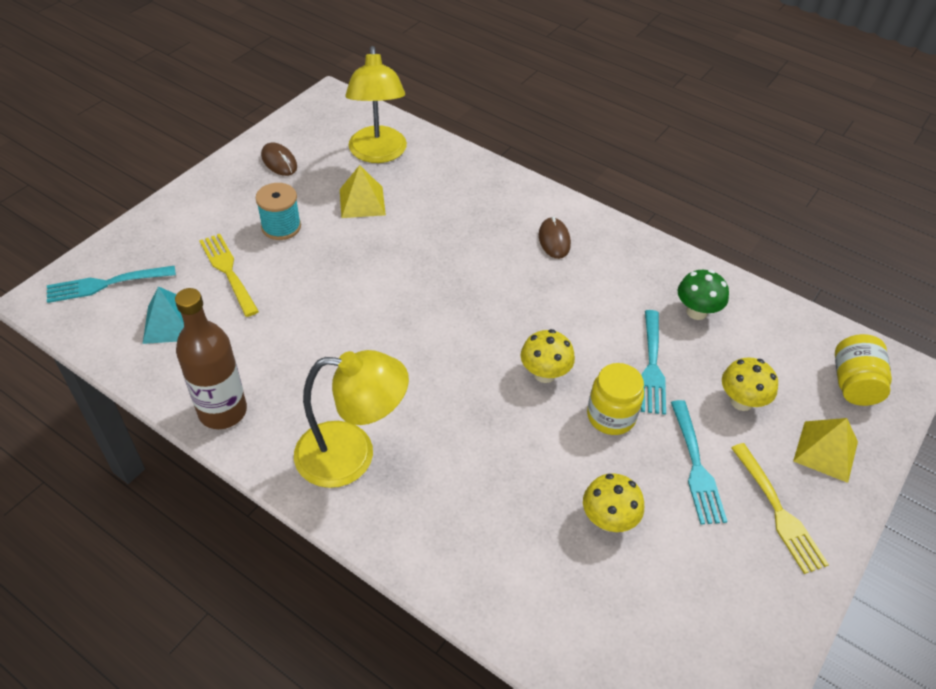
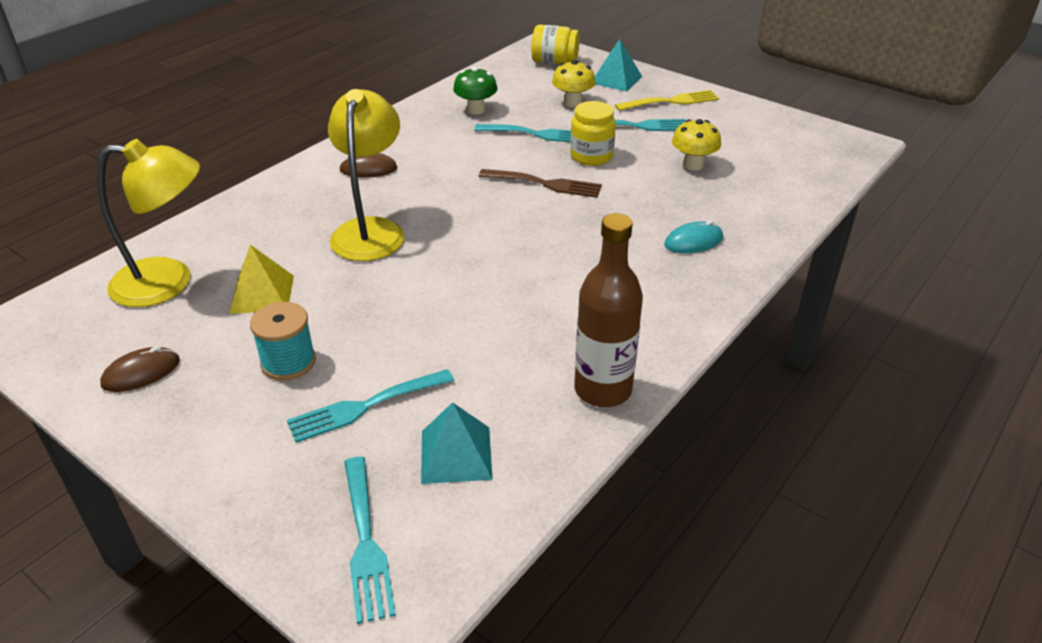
camera: 85 degrees left, 10 degrees down
yellow fork [199,234,259,317] -> turquoise fork [287,369,454,443]
yellow lamp [294,350,409,488] -> yellow lamp moved to [328,89,405,261]
yellow mushroom [520,329,575,383] -> brown fork [479,169,602,198]
yellow pyramid [793,418,858,483] -> turquoise pyramid [595,39,642,92]
none -> turquoise mouse [664,221,723,253]

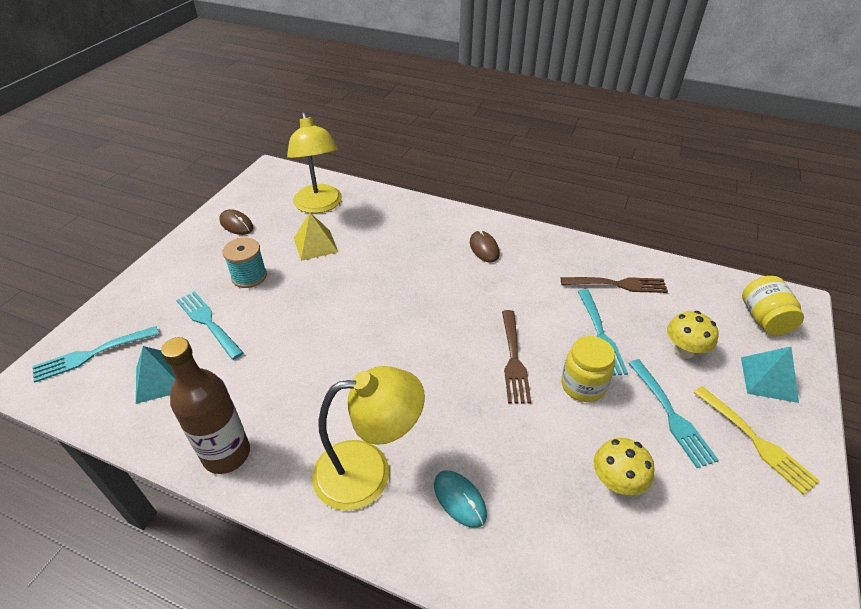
camera: 75 degrees right, 5 degrees up
yellow lamp [328,89,405,261] -> yellow lamp moved to [312,366,425,511]
green mushroom [453,67,498,115] -> brown fork [561,277,668,293]

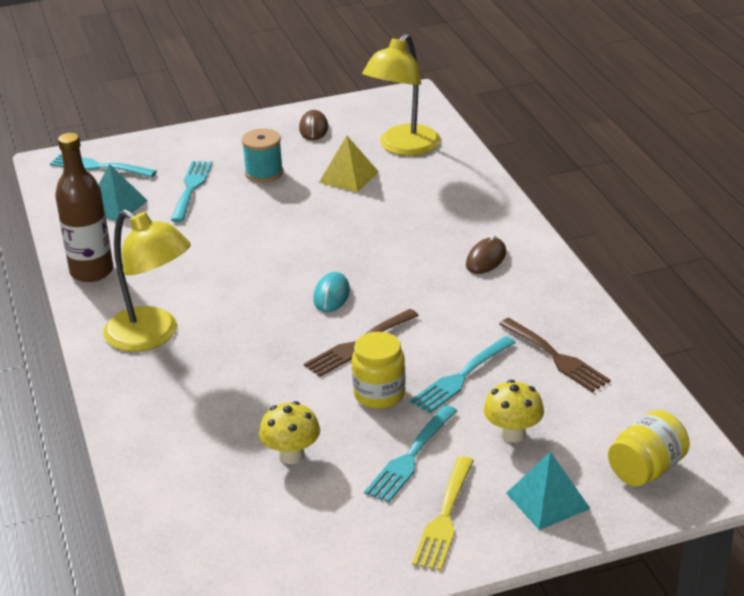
camera: 50 degrees right, 10 degrees down
turquoise mouse [434,470,487,528] -> turquoise mouse moved to [313,272,350,312]

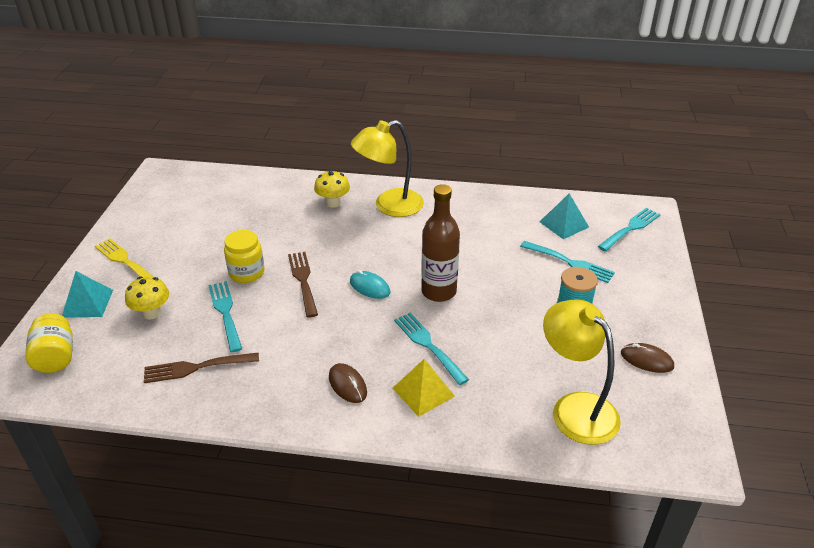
camera: 115 degrees right, 5 degrees up
brown bottle [55,133,113,282] -> brown bottle moved to [421,184,460,302]
yellow mushroom [259,401,320,464] -> yellow mushroom moved to [314,170,350,207]
yellow pyramid [319,136,379,192] -> yellow pyramid moved to [393,359,455,417]
turquoise fork [364,405,457,503] -> turquoise fork moved to [394,313,469,385]

